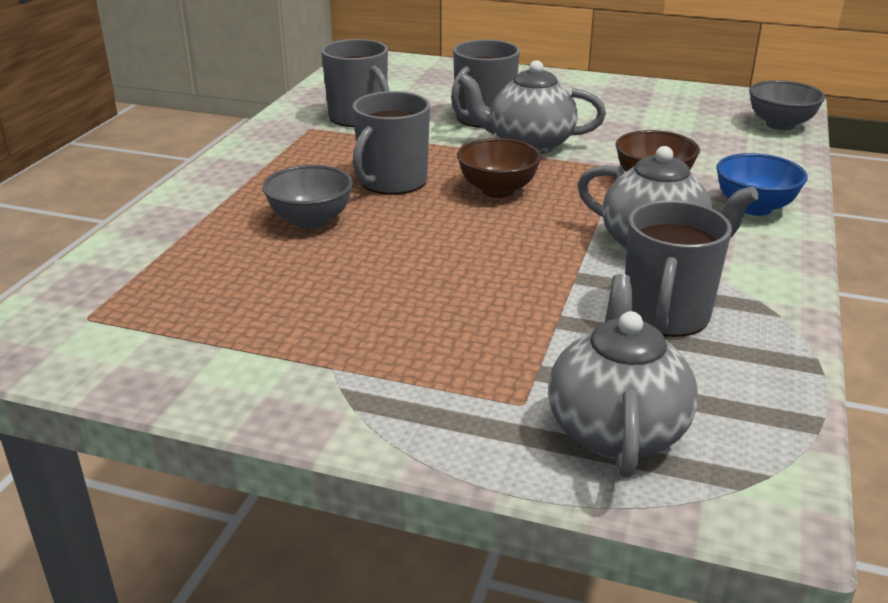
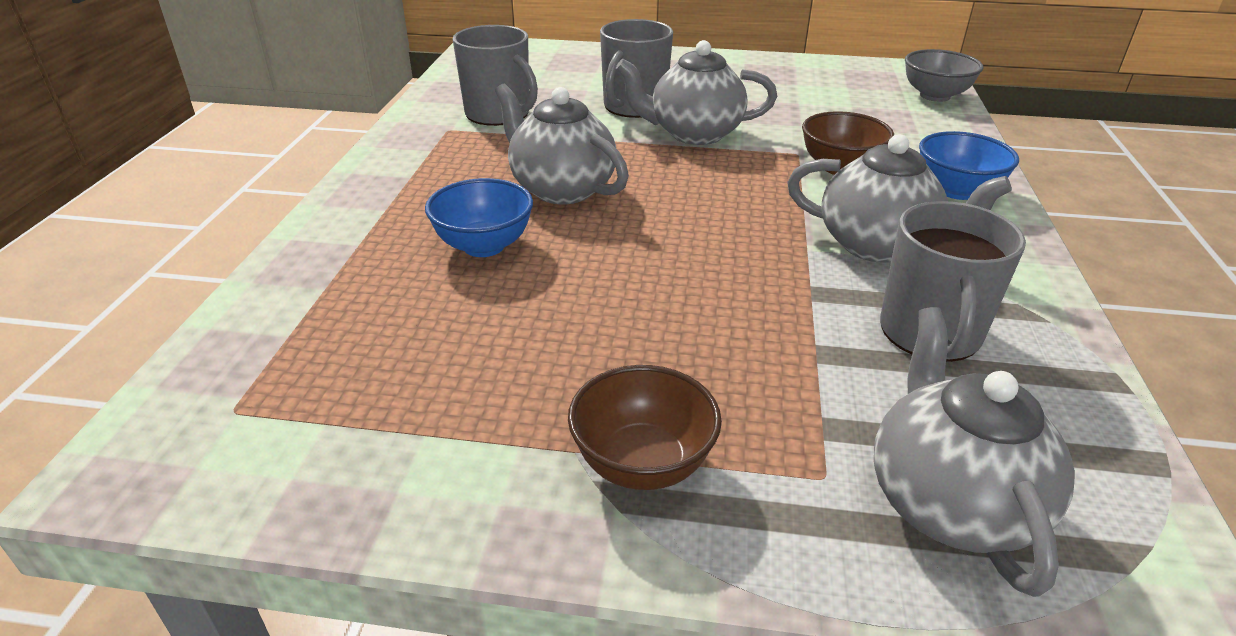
camera: 10 degrees left, 5 degrees up
grey bowl [262,165,353,229] -> blue bowl [425,178,533,257]
grey mug [352,91,430,195] -> grey teapot [495,84,629,204]
brown bowl [457,138,542,198] -> brown bowl moved to [568,365,722,490]

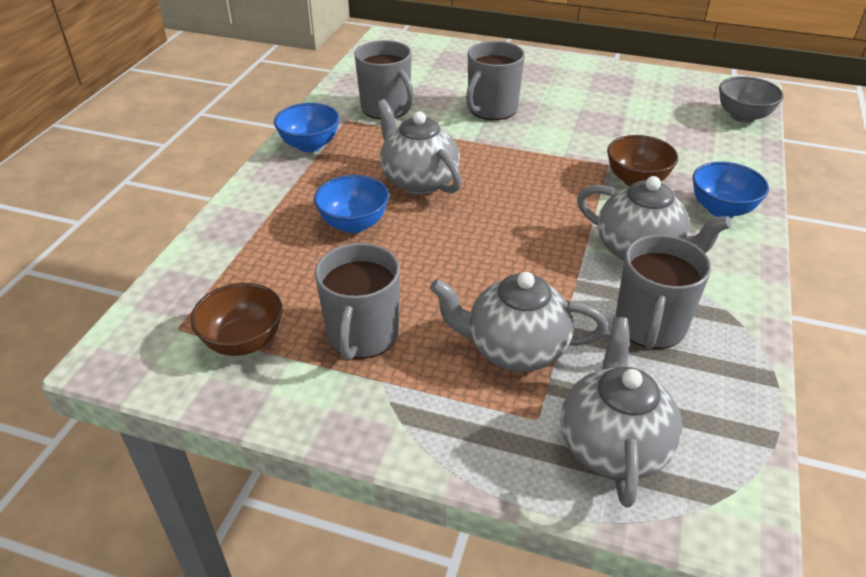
camera: 10 degrees right, 5 degrees up
brown bowl [568,365,722,490] -> brown bowl moved to [191,283,283,356]
grey teapot [616,40,777,145] -> grey teapot moved to [430,272,608,372]
none -> blue bowl [274,103,340,152]
none -> grey mug [315,243,400,361]

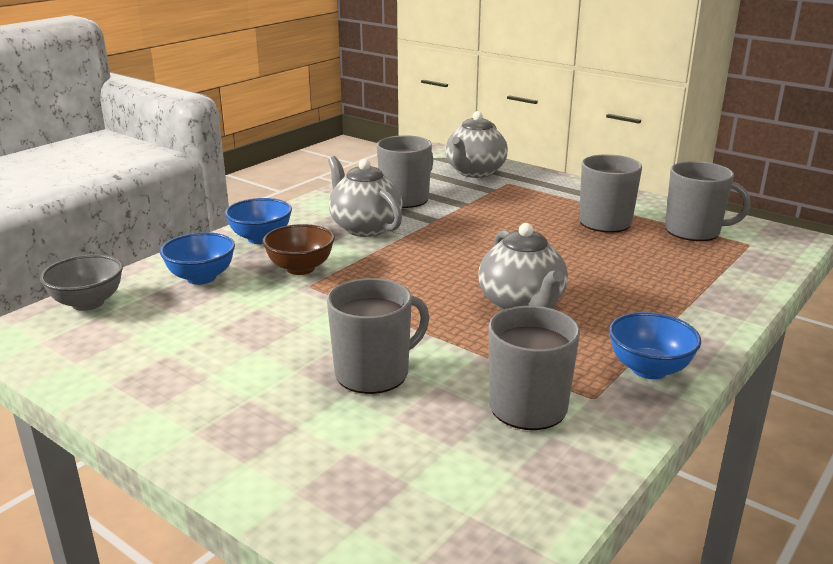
camera: 160 degrees left, 15 degrees down
brown bowl [191,283,283,356] -> grey mug [665,161,750,241]
blue bowl [314,175,389,233] -> blue bowl moved to [160,232,235,285]
grey teapot [430,272,608,372] -> none

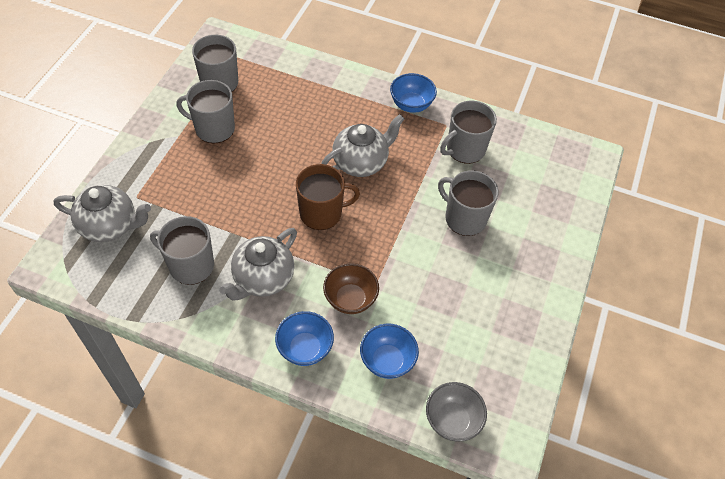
camera: 110 degrees left, 30 degrees up
none -> brown mug [296,164,360,230]

